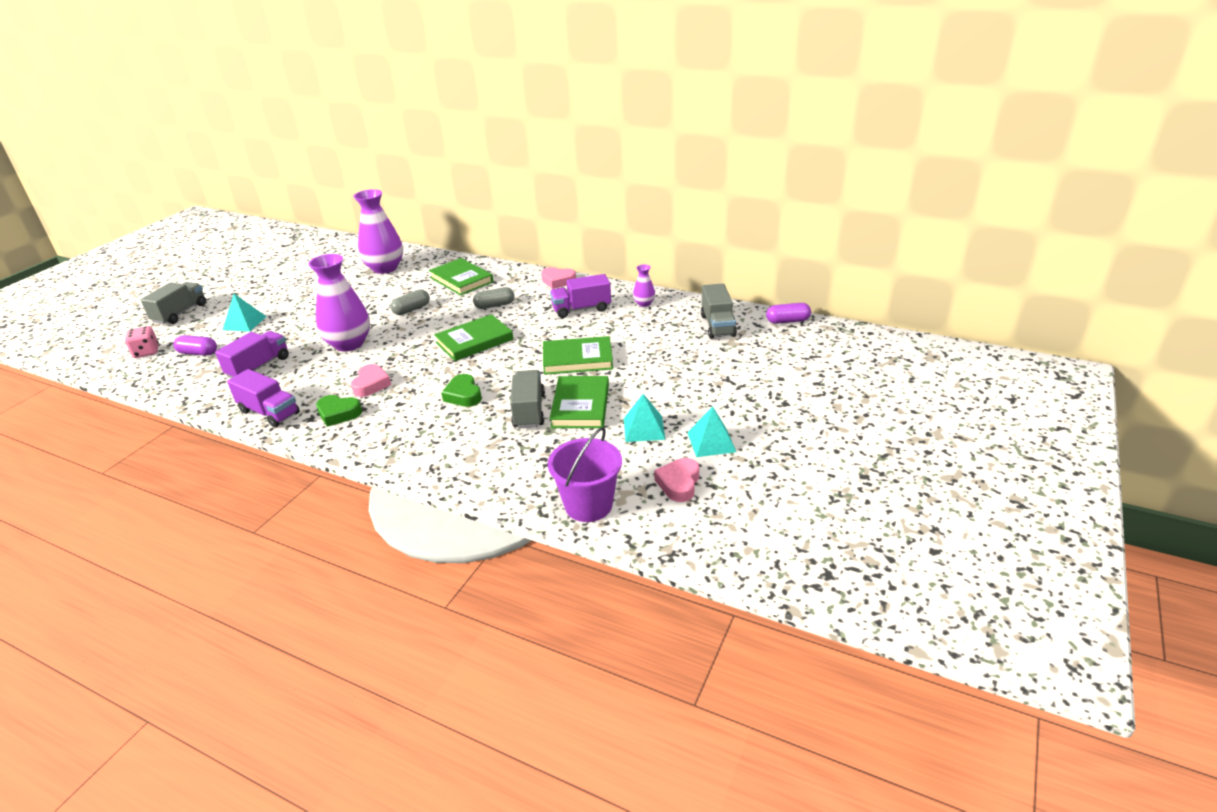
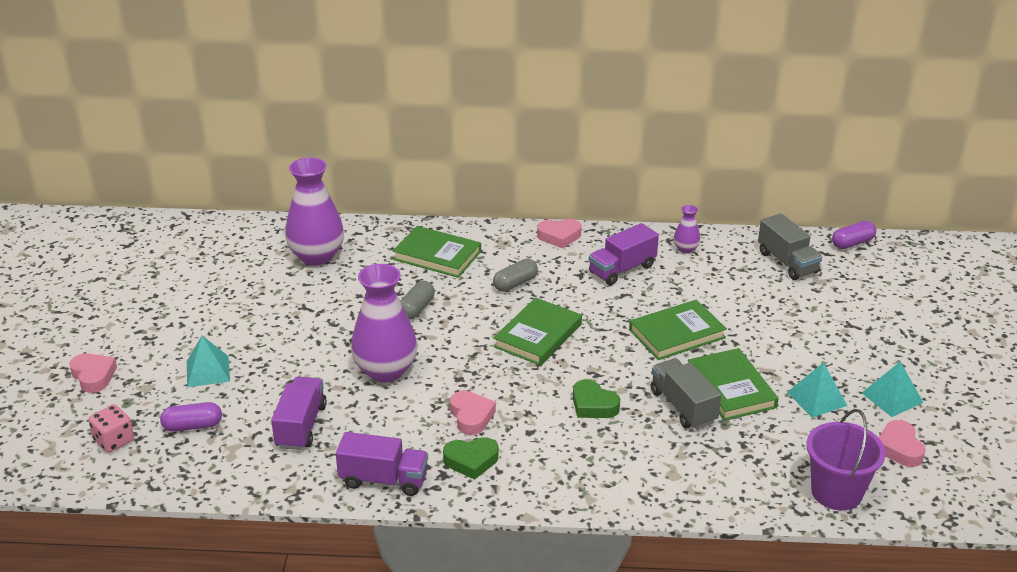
camera: 25 degrees left, 0 degrees up
grey truck [141,282,206,324] -> pink heart [69,353,117,393]

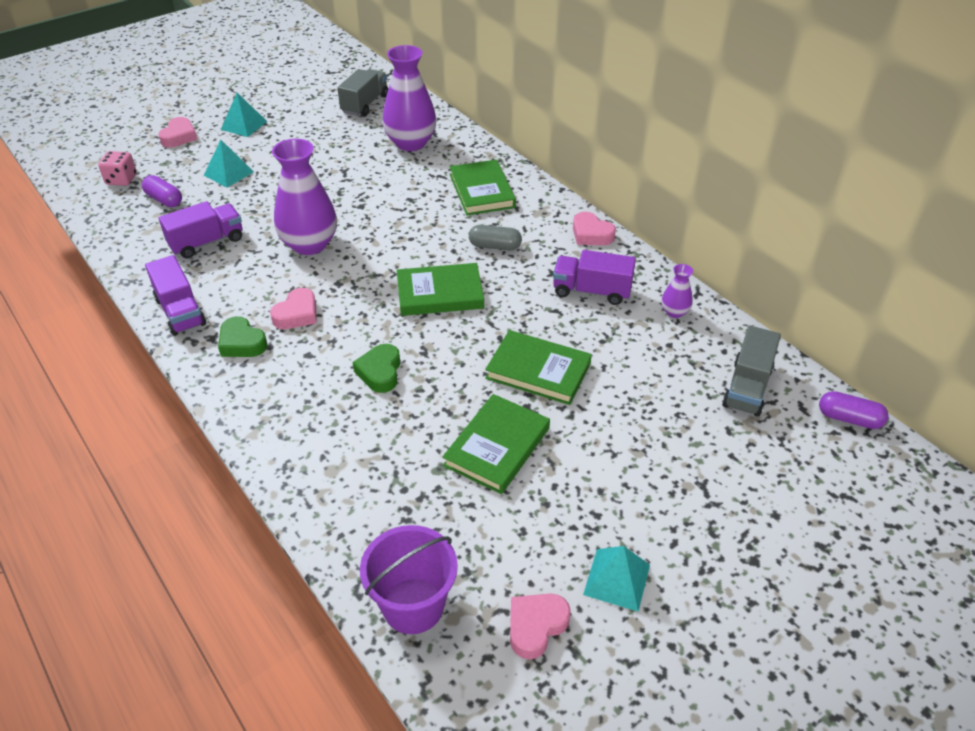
camera: 50 degrees right, 10 degrees up
grey capsule [400,281,435,320] -> none
grey truck [651,358,721,429] -> grey truck moved to [337,69,388,116]
turquoise pyramid [787,362,847,418] -> turquoise pyramid moved to [221,93,267,137]

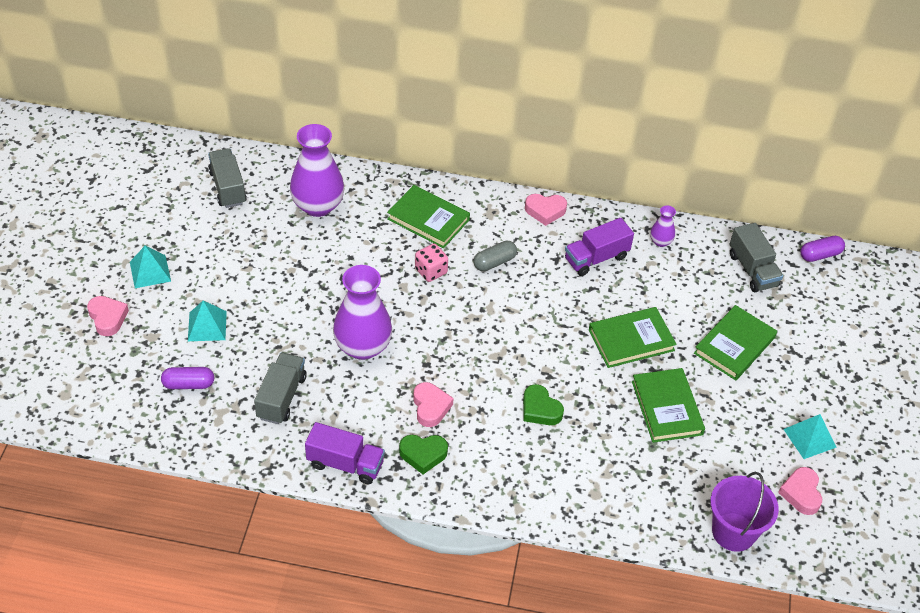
camera: 45 degrees left, 5 degrees up
pink dice [98,151,137,186] -> pink dice moved to [415,243,448,282]
purple truck [159,201,242,258] -> grey truck [254,352,307,424]
green book [397,263,484,316] -> green book moved to [694,305,777,380]

